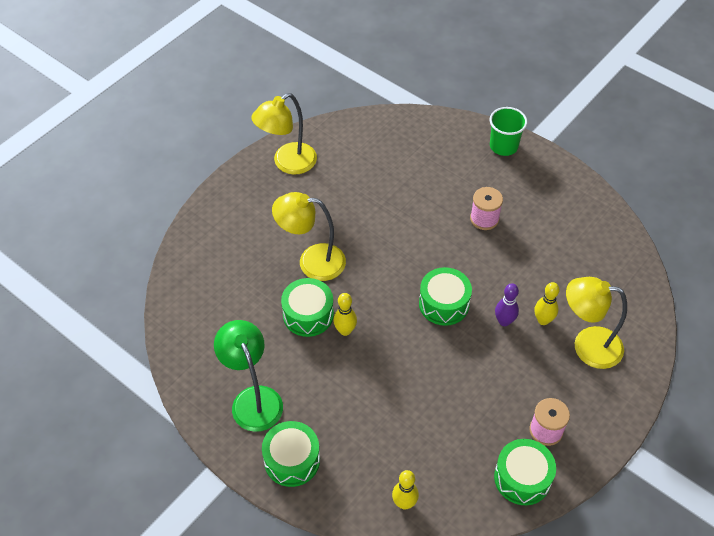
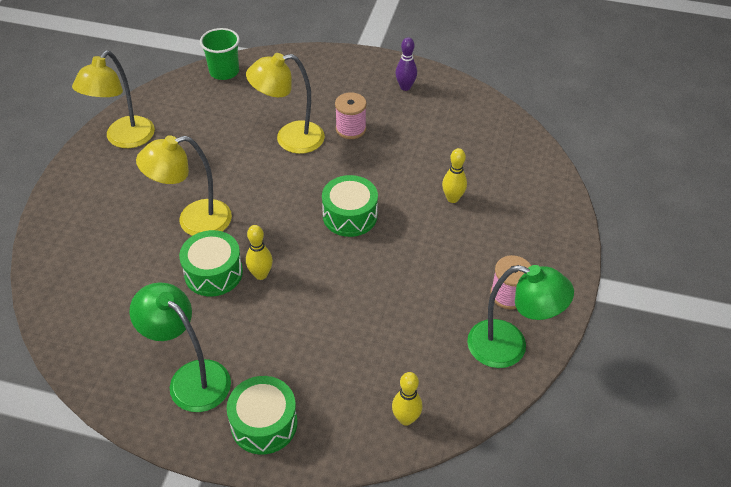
camera: 25 degrees left, 5 degrees down
green cup [490,107,527,156] -> green cup moved to [200,28,240,80]
green drum [494,439,556,505] -> green lamp [467,265,574,368]
purple bowling pin [495,283,519,326] -> purple bowling pin moved to [395,37,417,91]
yellow lamp [566,277,627,369] -> yellow lamp moved to [246,53,325,154]

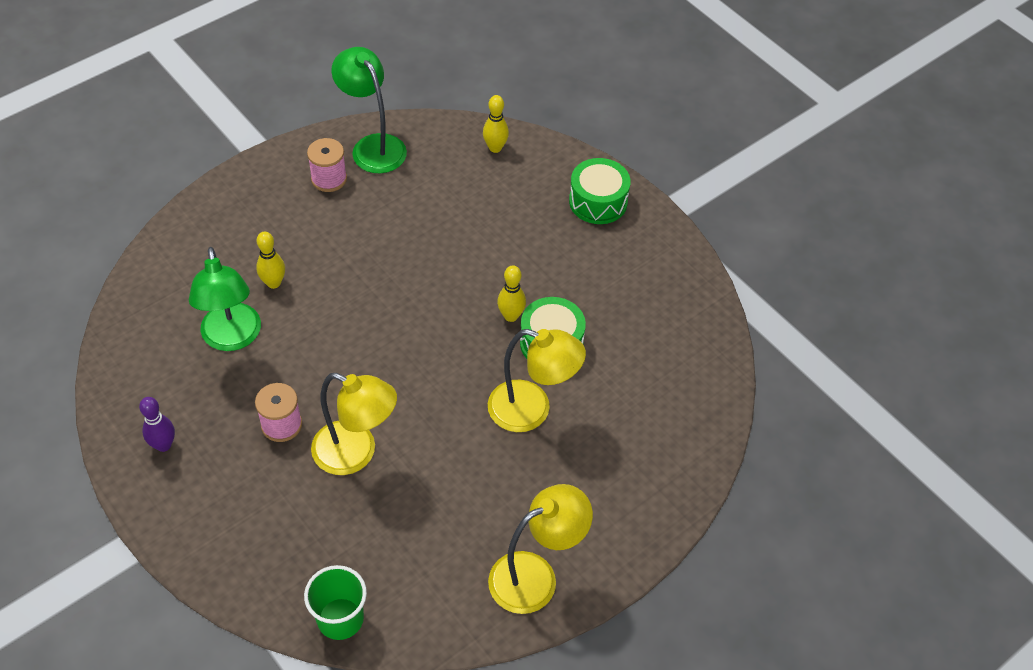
camera: 145 degrees left, 5 degrees up
green lamp [129,282,231,412] -> green lamp moved to [189,247,261,351]
green drum [322,175,378,237] -> none

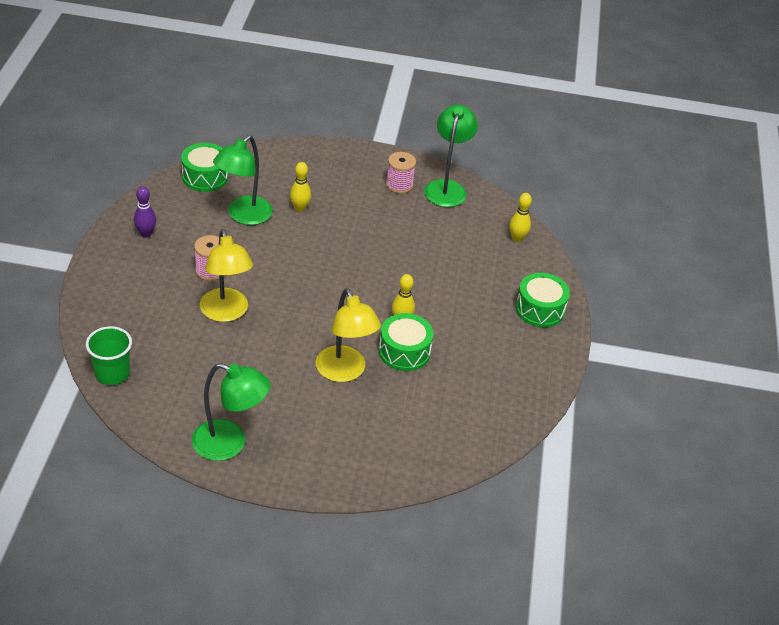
camera: 45 degrees right, 10 degrees down
yellow lamp [488,484,593,614] -> green lamp [192,363,271,461]
none -> green drum [181,143,228,192]

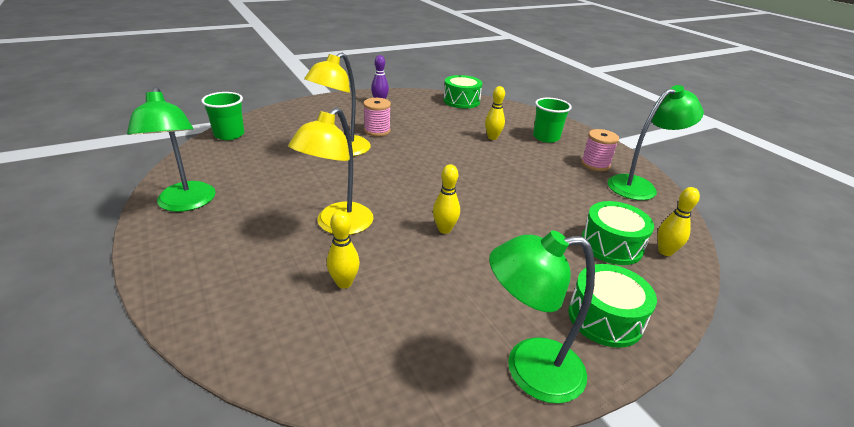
camera: 55 degrees right, 10 degrees down
green lamp [213,135,273,225] -> green lamp moved to [489,230,595,404]
green drum [379,313,434,371] -> green drum moved to [582,201,654,265]
none -> yellow bowling pin [327,211,360,289]
none -> green cup [533,98,572,143]

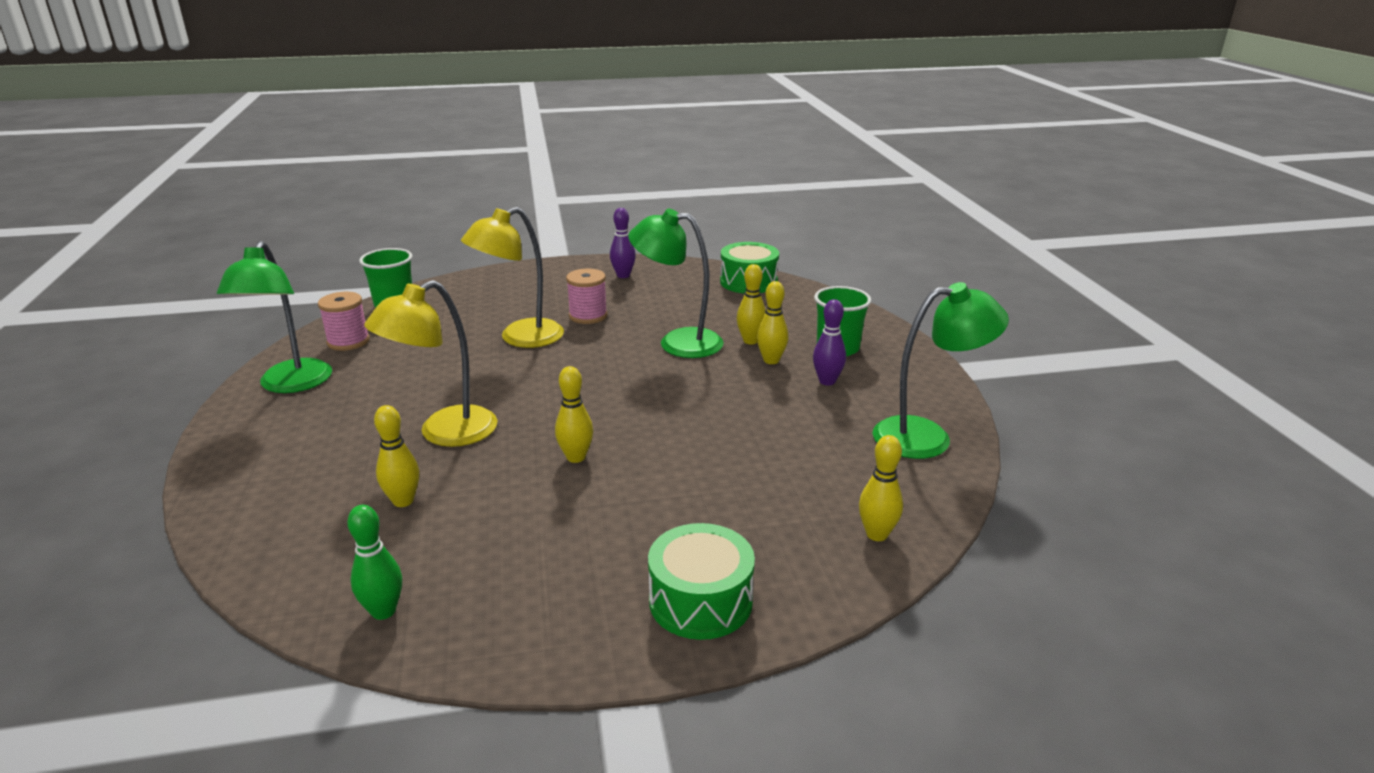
camera: 20 degrees right, 5 degrees down
green lamp [489,230,595,404] -> green lamp moved to [629,209,724,358]
pink spool [581,129,619,171] -> pink spool moved to [318,292,370,351]
green drum [582,201,654,265] -> none
none -> green bowling pin [347,505,402,620]
none -> yellow bowling pin [757,281,788,364]
none -> purple bowling pin [813,299,846,385]

